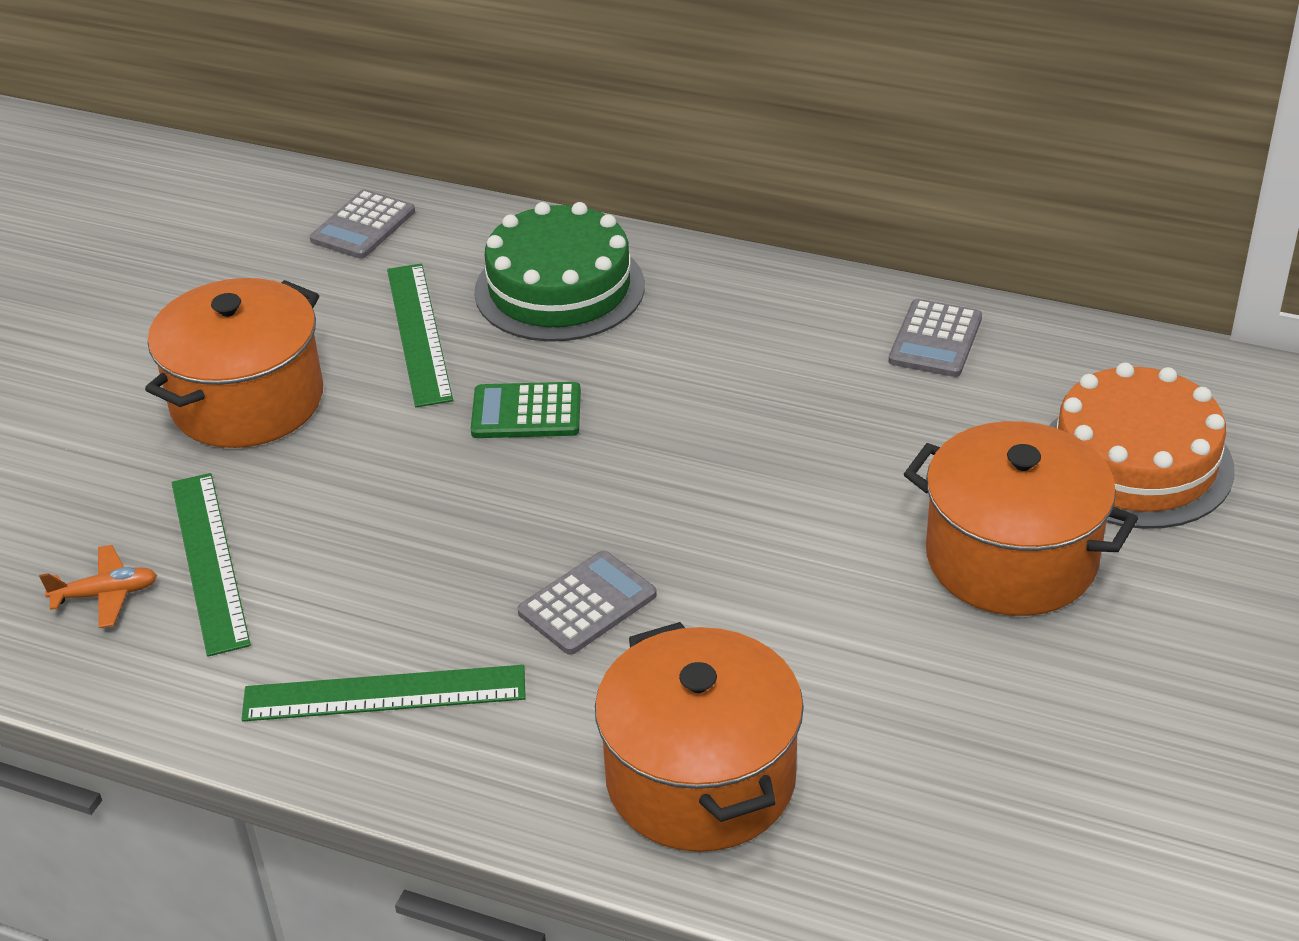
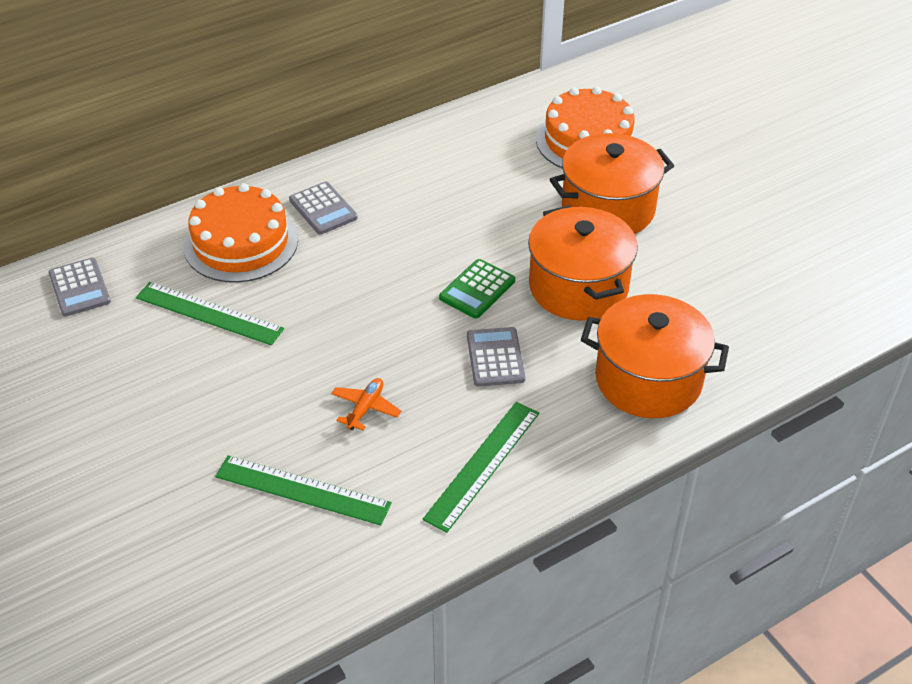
camera: 55 degrees left, 5 degrees up
orange plane [39,545,157,628] -> orange plane moved to [331,378,401,430]
orange pot [145,278,323,448] -> orange pot moved to [528,205,638,321]
green calculator [471,382,581,438] -> green calculator moved to [439,259,515,319]
green cake [474,202,645,342] -> orange cake [184,183,298,283]
grey calculator [889,299,982,377] -> grey calculator moved to [289,182,358,235]

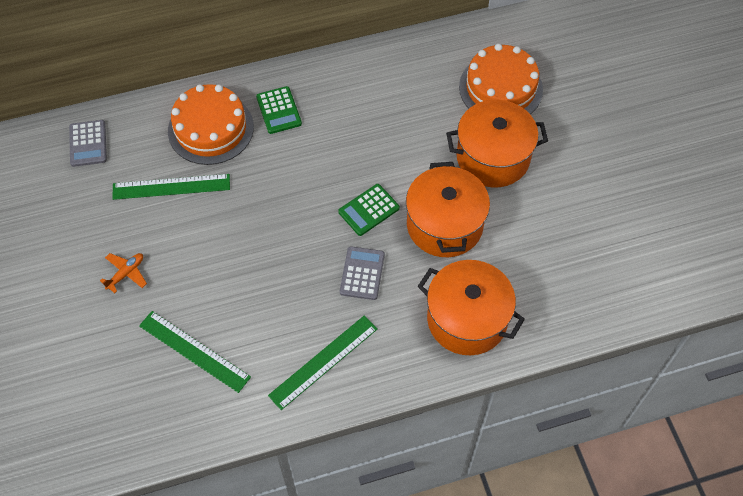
camera: 15 degrees right, 15 degrees up
green ruler [136,282,284,345] -> green ruler turned 45 degrees counterclockwise [112,174,230,200]
grey calculator [289,182,358,235] -> green calculator [256,86,302,134]
orange plane [331,378,401,430] -> orange plane moved to [100,253,147,293]

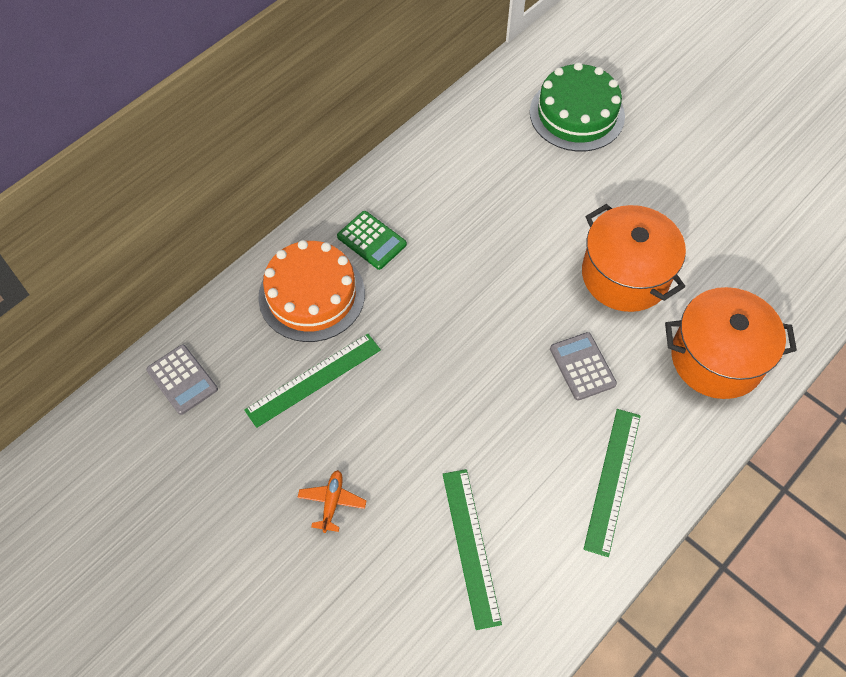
camera: 30 degrees left, 0 degrees up
green ruler [139,311,251,393] -> green ruler turned 75 degrees clockwise [443,469,502,630]
green calculator [338,184,400,236] -> none
orange pot [446,100,548,187] -> none
orange cake [459,44,543,114] -> green cake [530,62,625,152]

